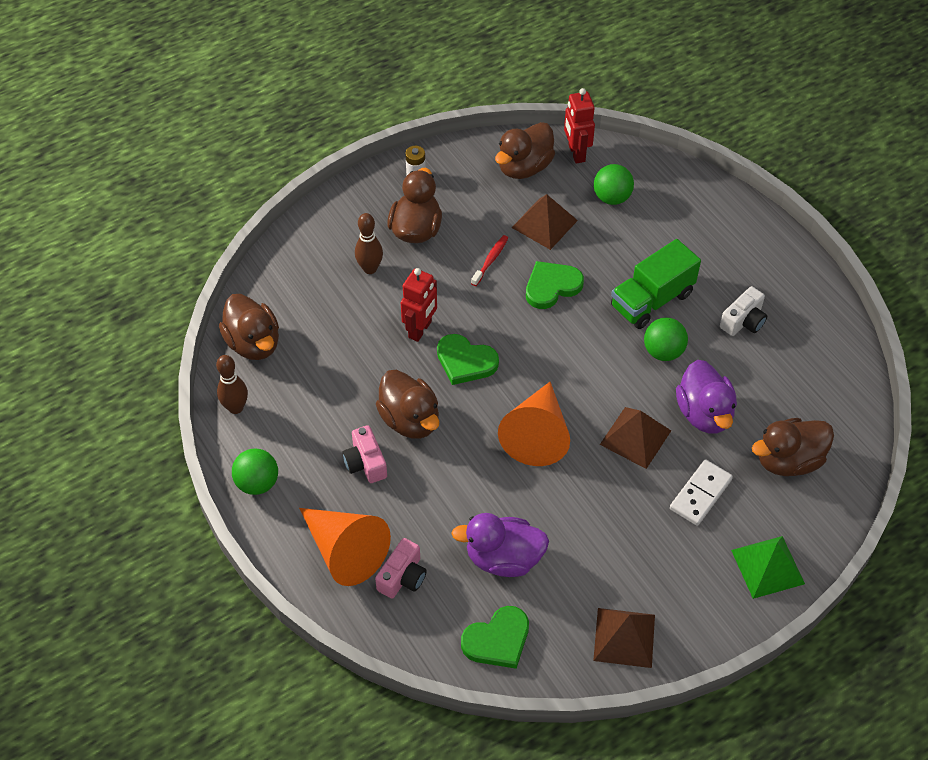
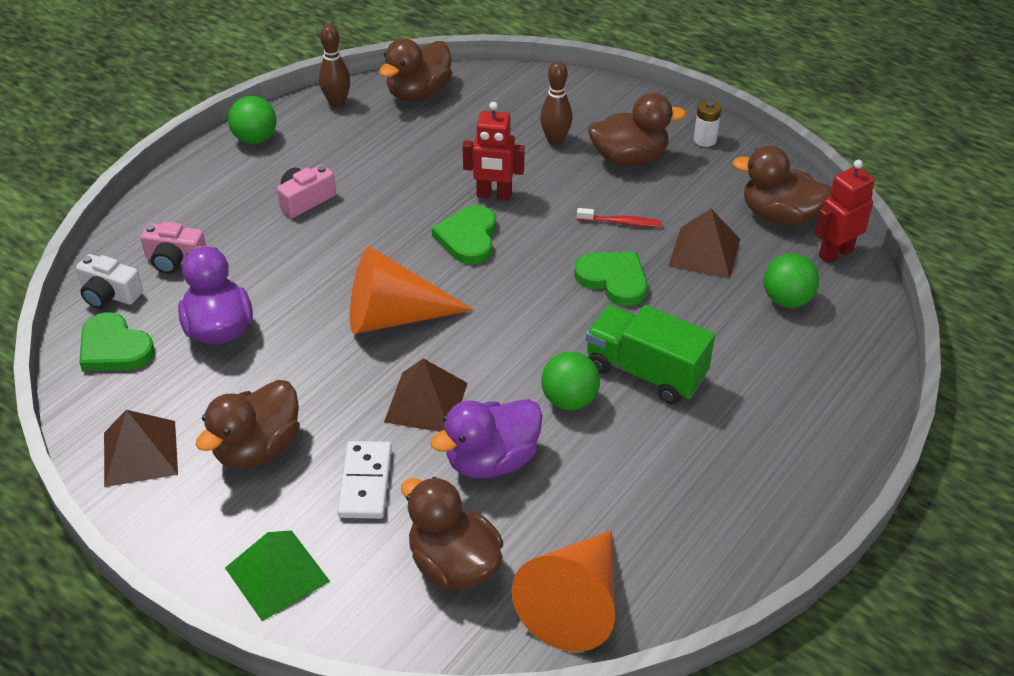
camera: 70 degrees right, 10 degrees down
orange cone [299,508,391,586] -> orange cone moved to [511,530,615,652]
brown duck [376,370,439,439] -> brown duck moved to [196,380,300,469]
white domino [670,460,733,526] -> white domino turned 75 degrees clockwise [337,441,392,519]
white camera [720,286,767,336] -> white camera moved to [76,254,143,309]

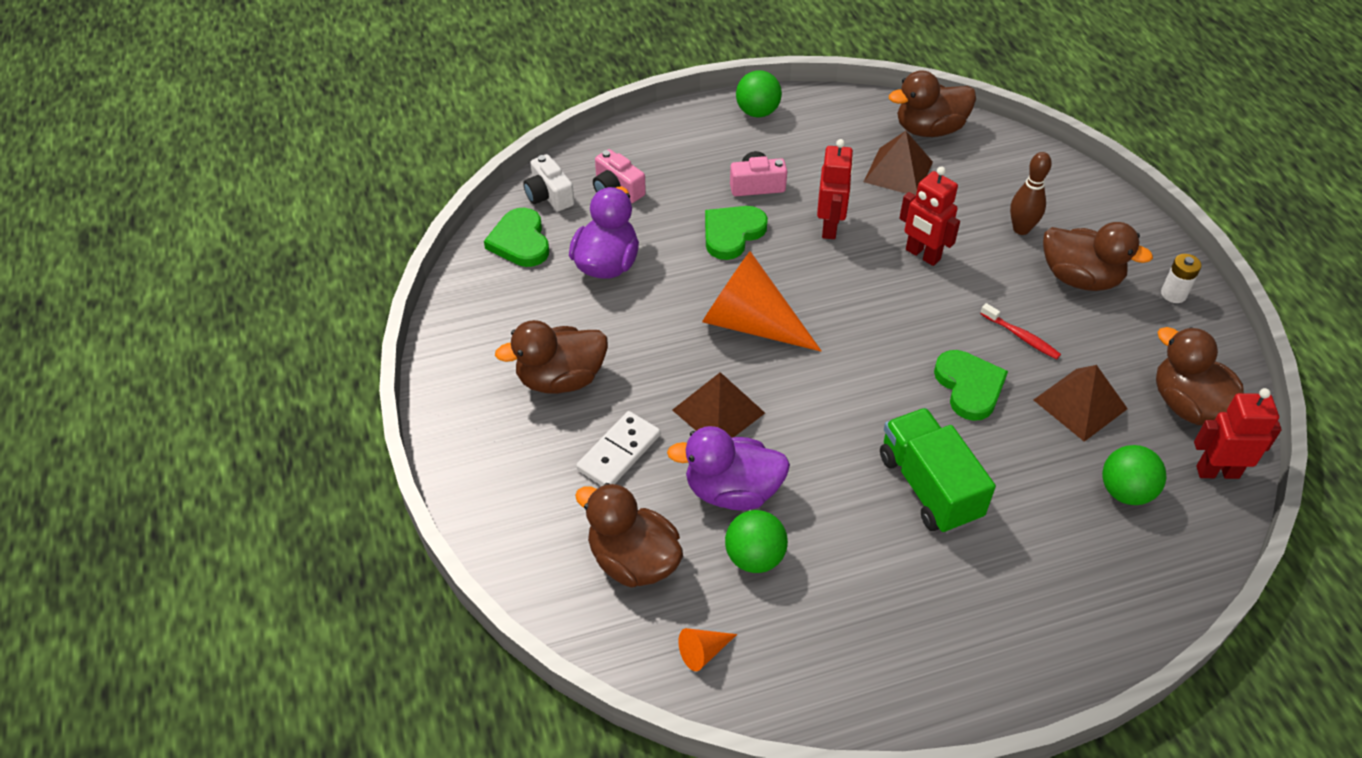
camera: 35 degrees right, 5 degrees up
brown pyramid [104,410,178,487] -> brown pyramid moved to [864,131,933,195]
green pyramid [225,530,330,621] -> none
brown bowling pin [319,24,351,108] -> none
brown duck [401,477,503,590] -> brown duck turned 45 degrees counterclockwise [575,483,683,588]
green heart [432,205,496,264] -> green heart moved to [705,206,768,260]
orange cone [511,530,615,652] -> orange cone [678,628,737,671], size x0.41
green ball [541,352,600,410] -> green ball moved to [725,510,788,573]
none -> red robot [817,139,854,239]

